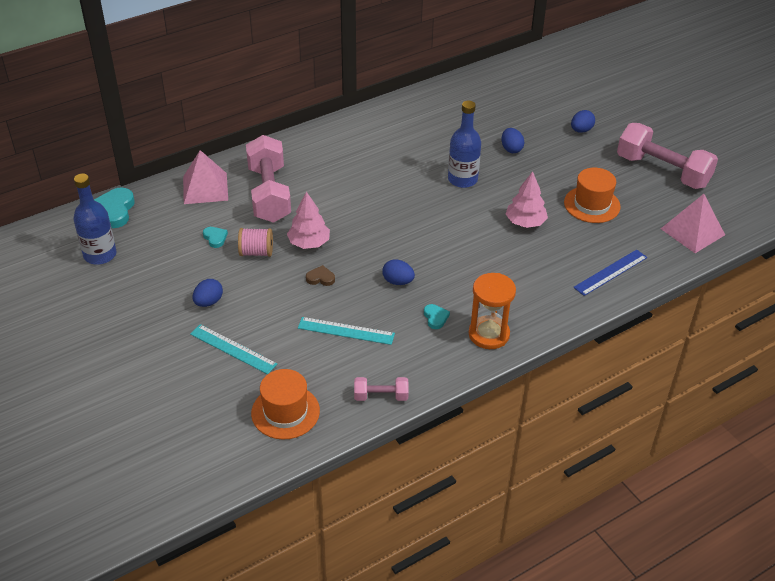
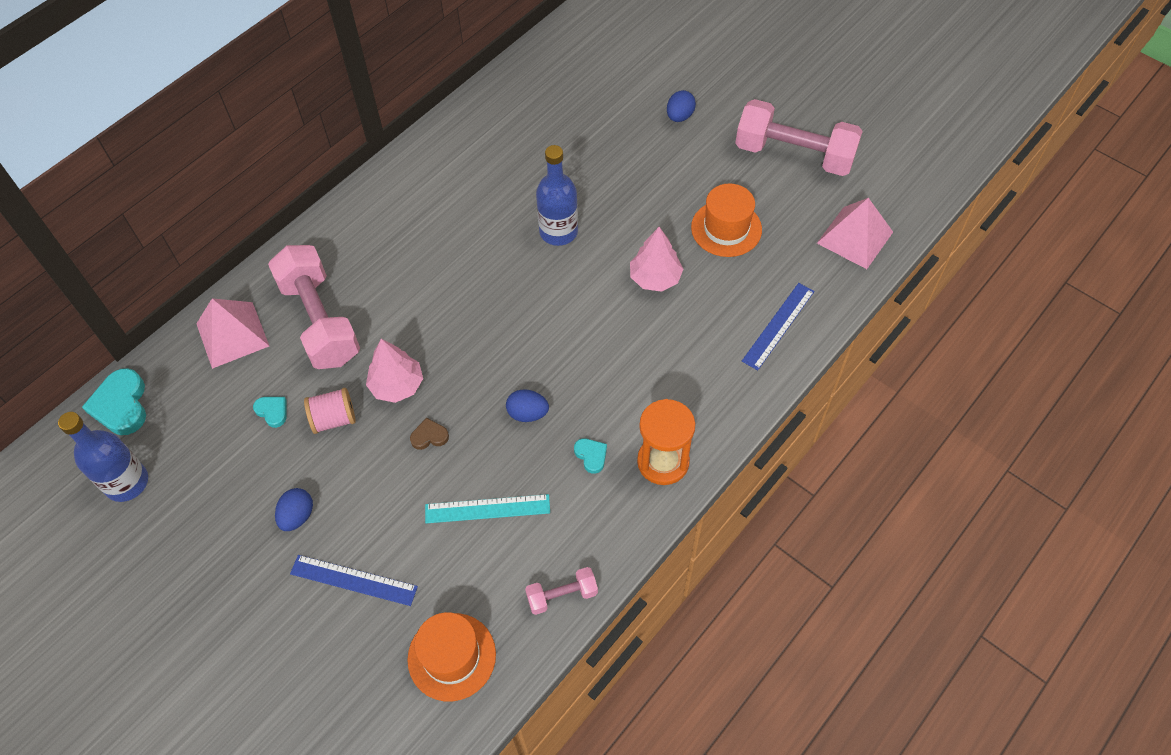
camera: 15 degrees left, 15 degrees up
turquoise ruler [190,324,277,374] -> blue ruler [290,555,418,606]
blue egg [501,128,525,153] -> none

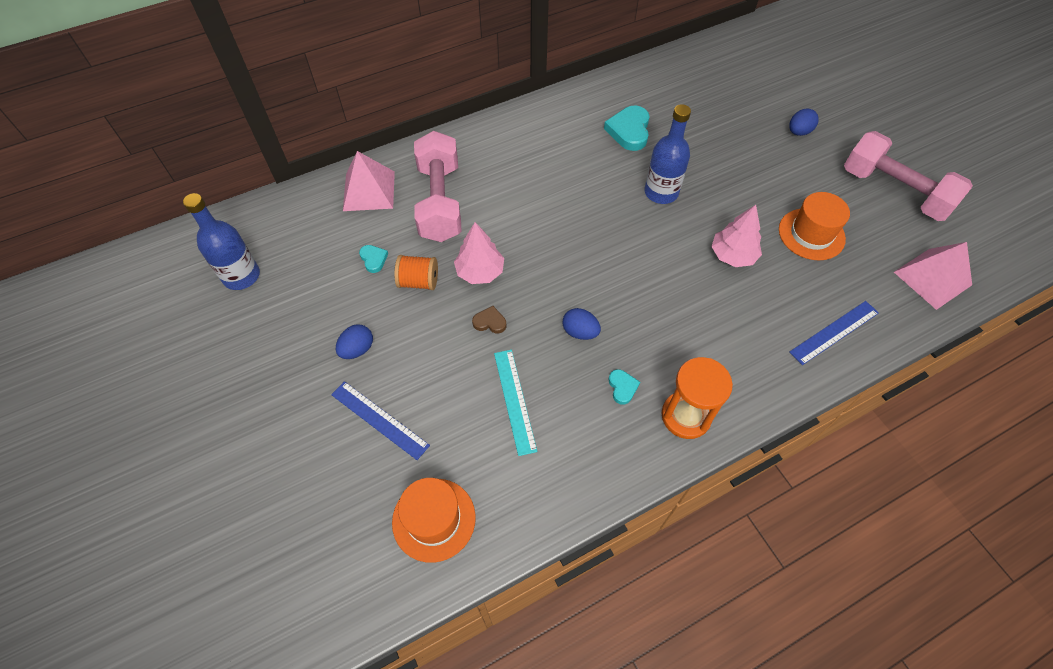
camera: 20 degrees right, 0 degrees up
turquoise heart [82,368,146,435] -> turquoise heart moved to [604,106,650,151]
pink spool [304,388,356,434] -> orange spool [394,255,438,290]
turquoise ruler [425,494,550,523] -> turquoise ruler turned 60 degrees clockwise [494,350,537,456]
pink dumbbell [525,567,598,615] -> none

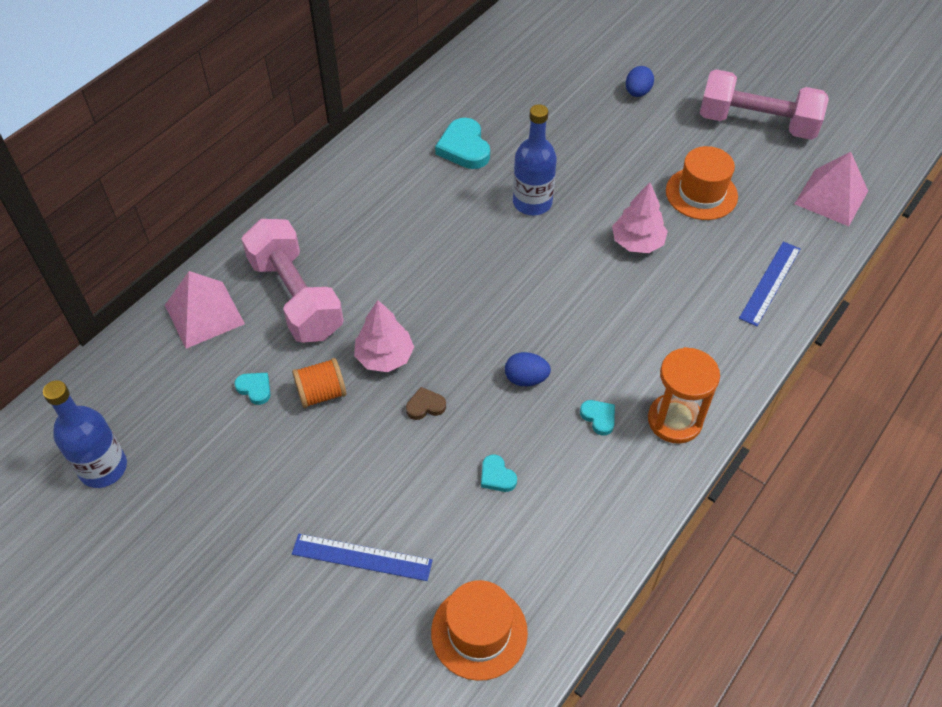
camera: 25 degrees left, 5 degrees down
blue egg [335,324,373,359] -> none
turquoise ruler [494,350,537,456] -> turquoise heart [481,454,517,492]

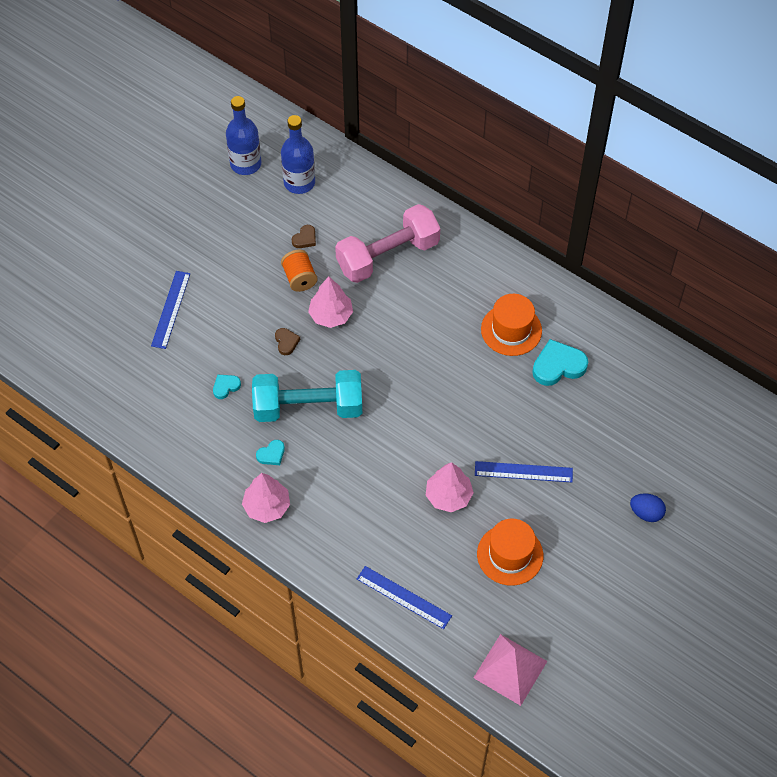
camera: 90 degrees right, 5 degrees up
pink pyramid [165,271,245,349] -> none
turquoise heart [234,373,270,405] -> brown heart [292,225,316,248]
orange hat [431,580,528,681] -> orange hat moved to [481,294,542,356]
blue egg [505,352,551,386] -> turquoise dumbbell [252,370,362,422]
blue bottle [513,104,557,215] -> blue bottle moved to [281,115,315,194]
orange hourglass [648,347,720,444] -> pink tree [242,473,290,523]
pink dumbbell [700,69,829,140] -> none
none -> blue ruler [475,461,573,482]

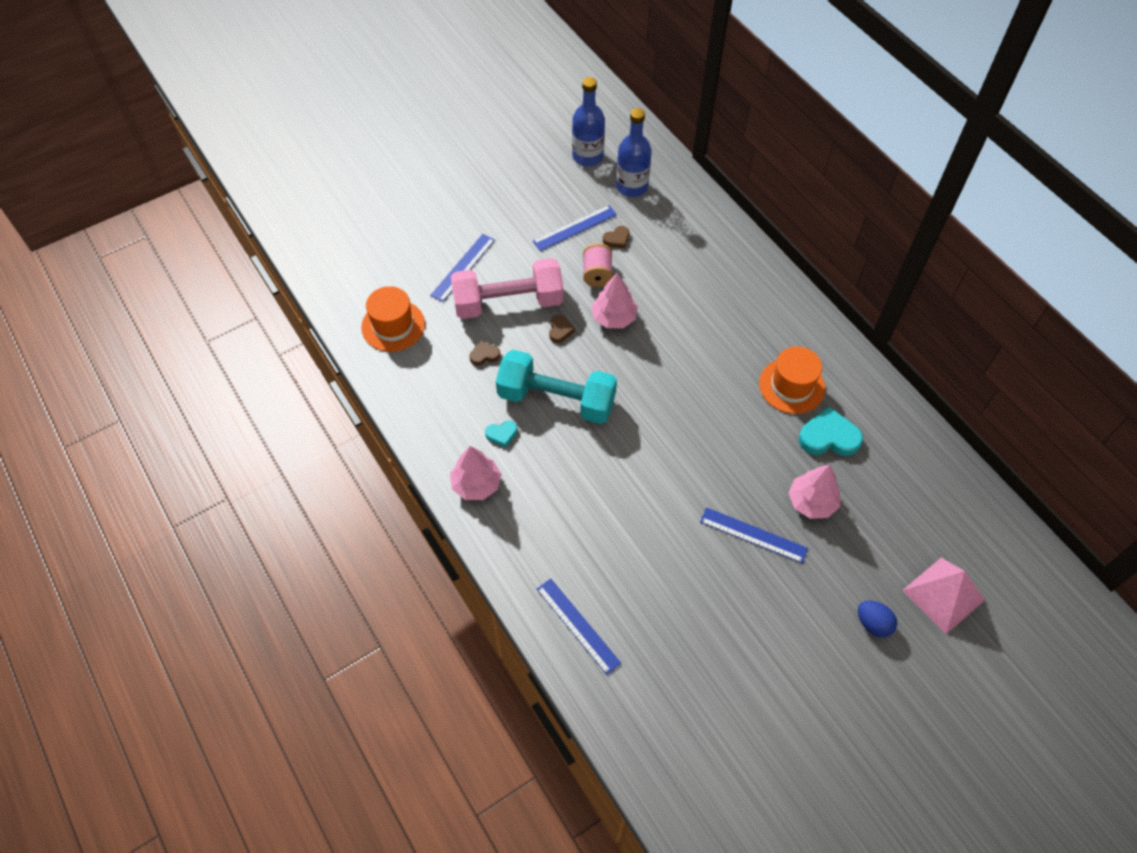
camera: 20 degrees right, 0 degrees up
turquoise heart [213,375,241,399] -> brown heart [470,341,501,366]
orange spool [281,250,317,292] -> pink spool [583,243,613,287]
pink dumbbell [335,204,440,283] -> pink dumbbell moved to [451,258,564,319]
pink tree [426,462,474,512] -> pink tree moved to [789,465,840,519]
pink pyramid [473,634,547,706] -> pink pyramid moved to [902,558,985,634]
orange hat [477,519,543,586] -> orange hat moved to [361,286,425,352]
none -> blue ruler [533,205,617,251]

